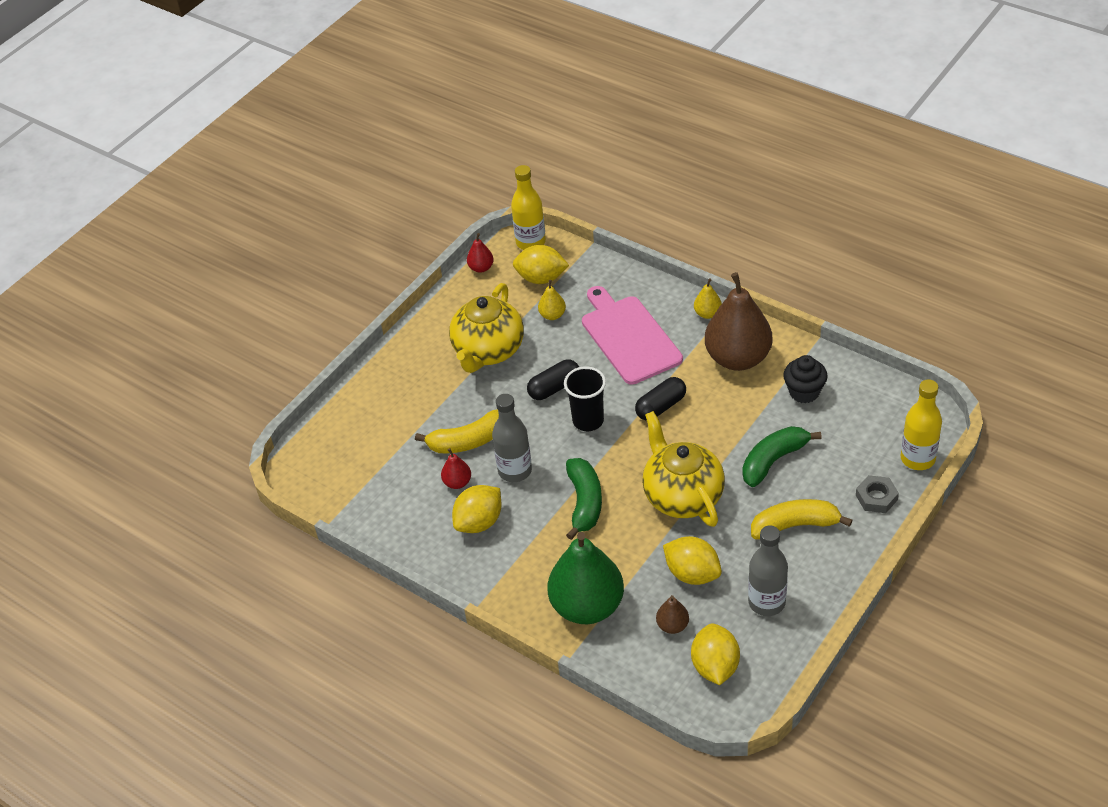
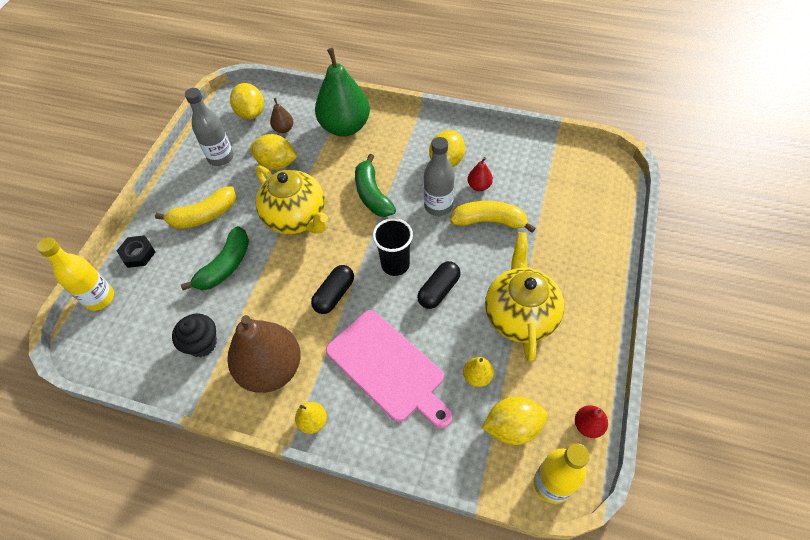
camera: 160 degrees right, 10 degrees up
yellow banana [415,409,499,453] -> yellow banana turned 45 degrees clockwise [450,201,536,233]
grey nut [856,475,899,513] -> black nut [117,235,156,268]

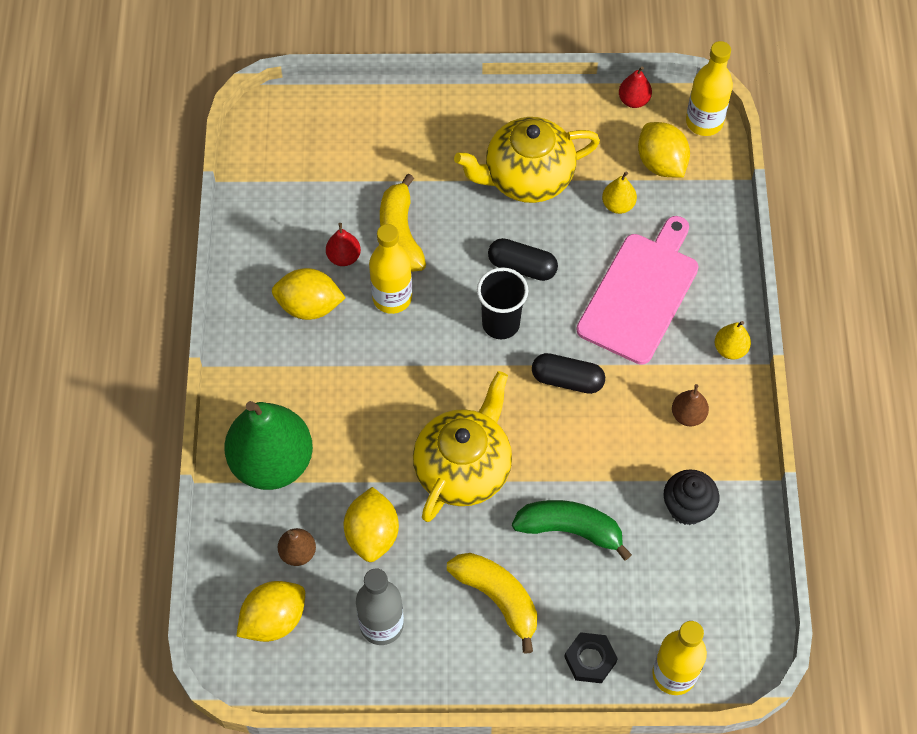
camera: 110 degrees left, 5 degrees up
brown pear [228,315,301,393] -> brown pear [672,384,709,427], size x0.43
green banana [355,154,396,217] -> none
grey bottle [424,137,455,216] -> yellow bottle [369,224,412,314]

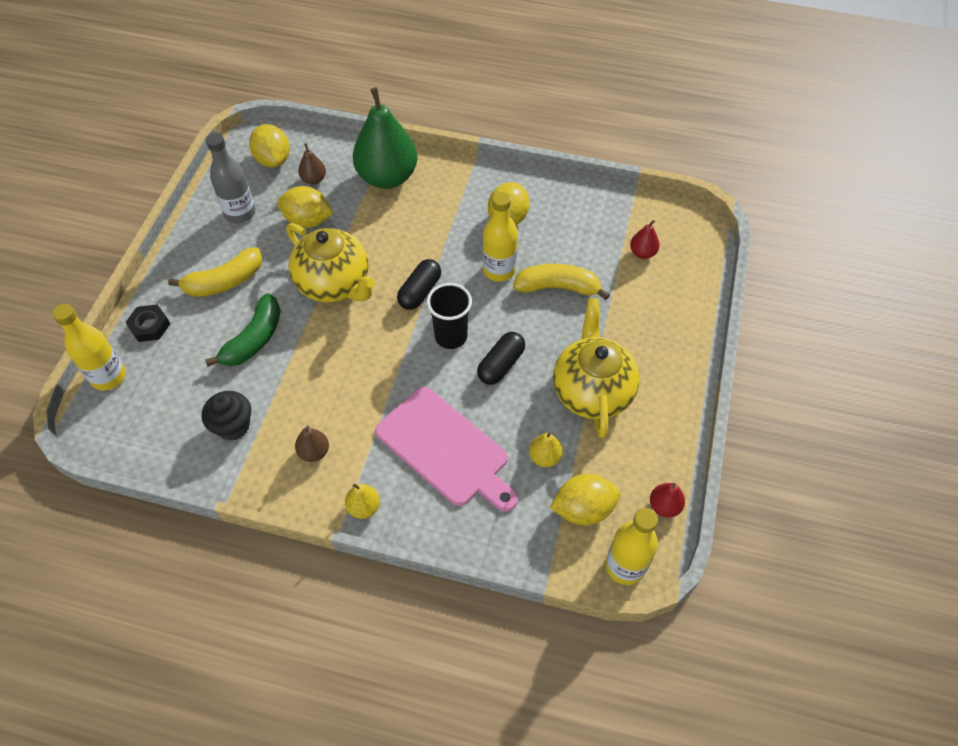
camera: 105 degrees right, 5 degrees down
red pear [326,223,361,266] -> red pear moved to [630,220,660,259]
black capsule [532,353,605,394] -> black capsule moved to [397,259,441,310]

